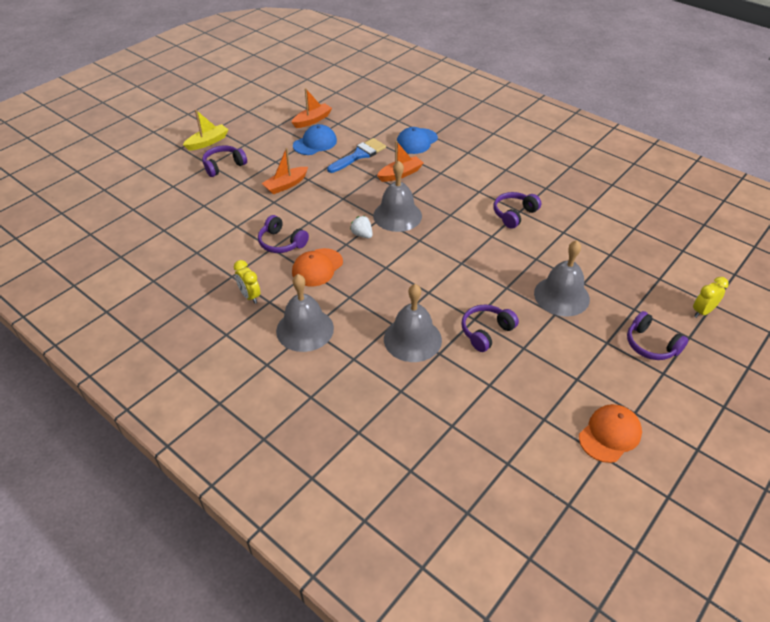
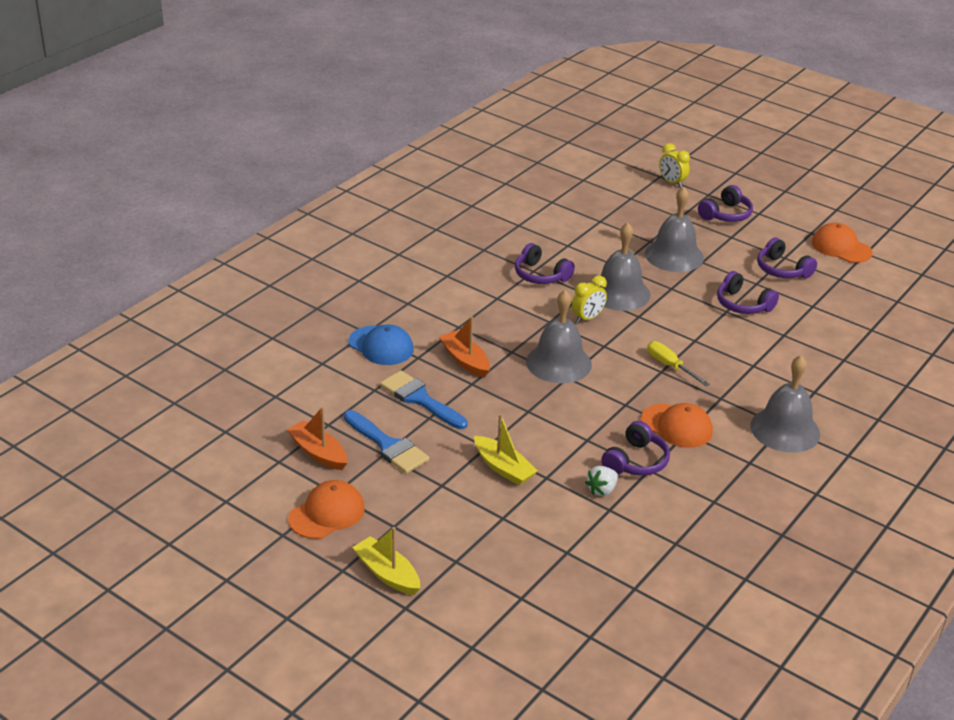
camera: 95 degrees left, 10 degrees down
purple headphones [202,145,247,177] -> purple headphones moved to [757,237,817,278]
yellow clock [234,260,260,304] -> yellow clock moved to [572,275,607,323]
orange boat [261,148,308,194] -> yellow boat [474,414,538,486]
blue cap [293,124,337,155] -> blue brush [344,410,429,474]
white strawberry [350,216,373,238] -> white strawberry moved to [585,466,618,496]
grey bell [384,284,442,362] -> grey bell moved to [599,222,650,311]
none -> orange cap [288,480,365,539]
none -> yellow screwdriver [647,341,710,386]

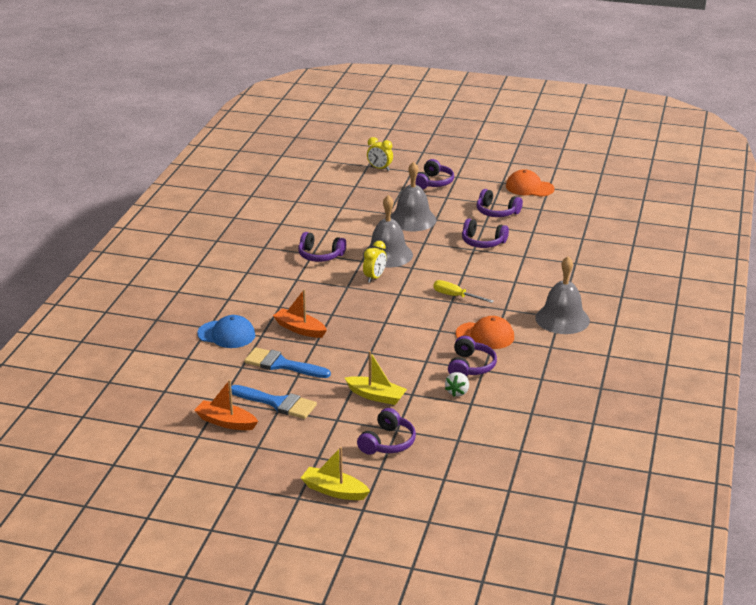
camera: 20 degrees left, 5 degrees down
orange cap [288,480,365,539] -> none
grey bell [526,290,592,383] -> none
none -> purple headphones [357,408,416,455]

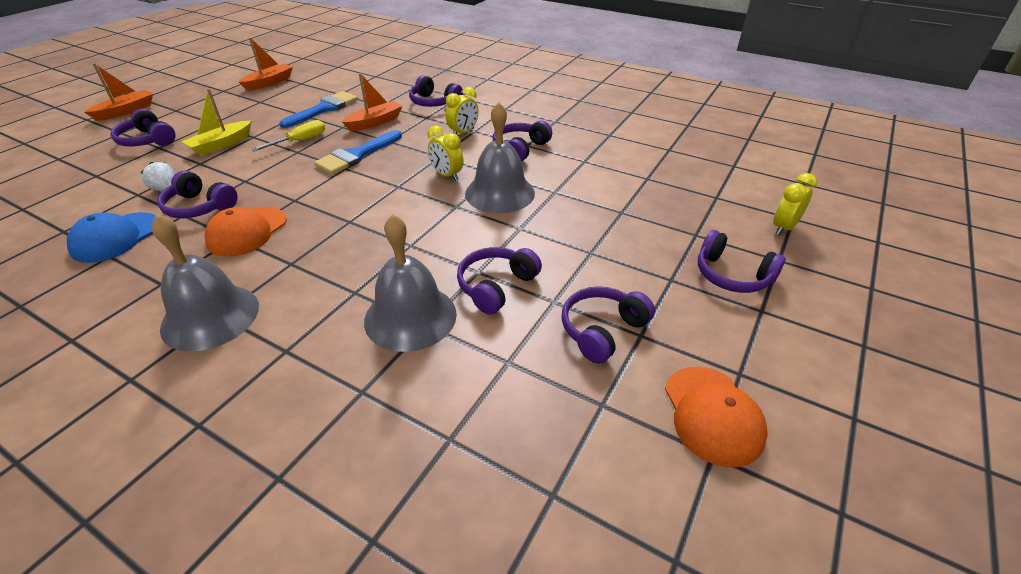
camera: 105 degrees right, 10 degrees up
blue cap [197,315,255,348] -> blue cap moved to [67,212,156,263]
blue brush [231,385,317,419] -> blue brush moved to [314,130,402,175]
yellow boat [301,447,370,500] -> orange boat [84,63,153,121]
grey bell [391,161,437,231] -> grey bell moved to [364,214,457,352]
yellow screwdriver [434,280,494,303] -> yellow screwdriver moved to [251,120,325,151]
orange cap [506,169,555,197] -> orange cap turned 135 degrees clockwise [665,367,768,467]
none -> purple headphones [409,75,463,107]
none -> yellow clock [446,87,479,135]

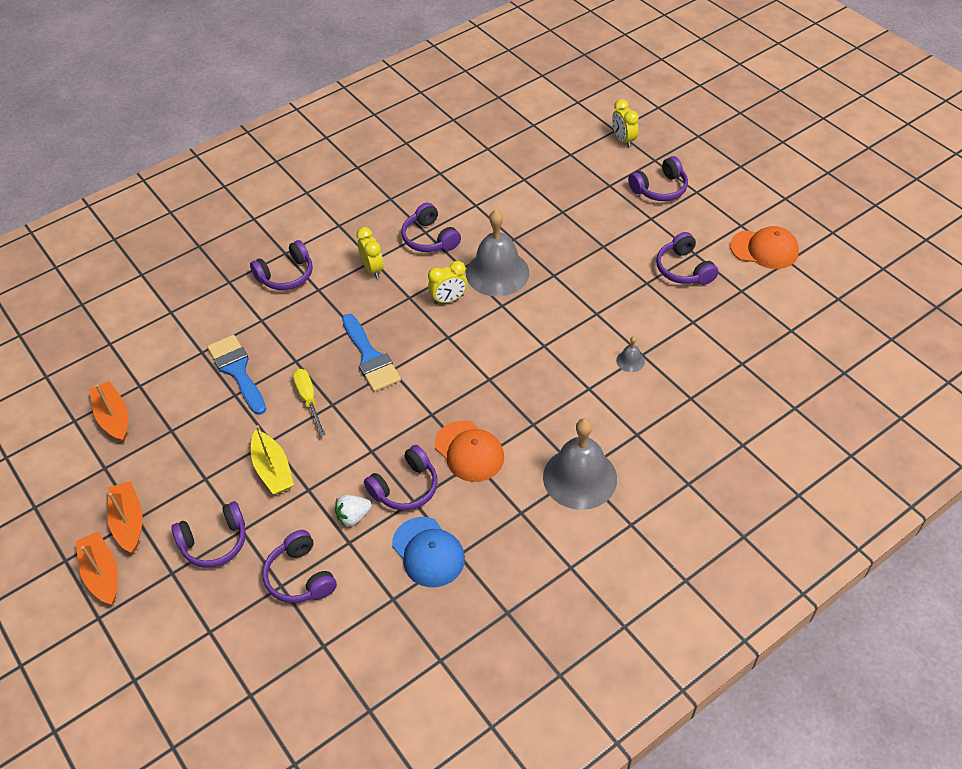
camera: 65 degrees left, 10 degrees up
orange boat [342,73,403,131] -> orange boat moved to [107,481,143,553]
grey bell [364,214,457,352] -> grey bell [616,336,645,372], size x0.41
purple headphones [457,247,542,315] -> purple headphones moved to [263,530,337,603]

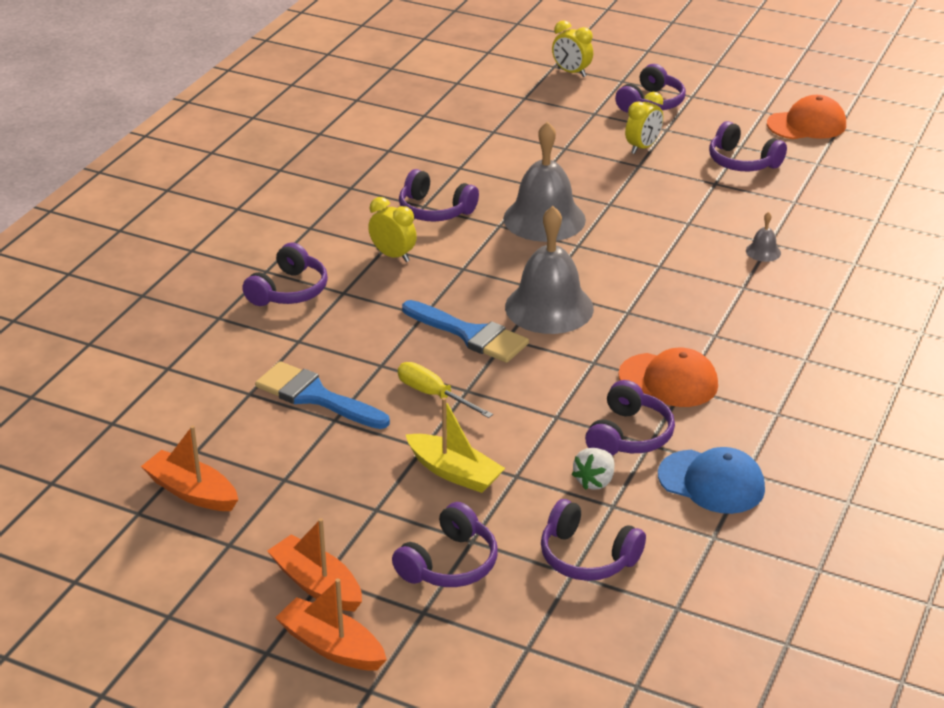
camera: 30 degrees left, 15 degrees down
yellow clock [428,261,467,305] -> yellow clock moved to [625,92,663,154]
grey bell [543,419,617,510] -> grey bell moved to [505,206,594,334]

